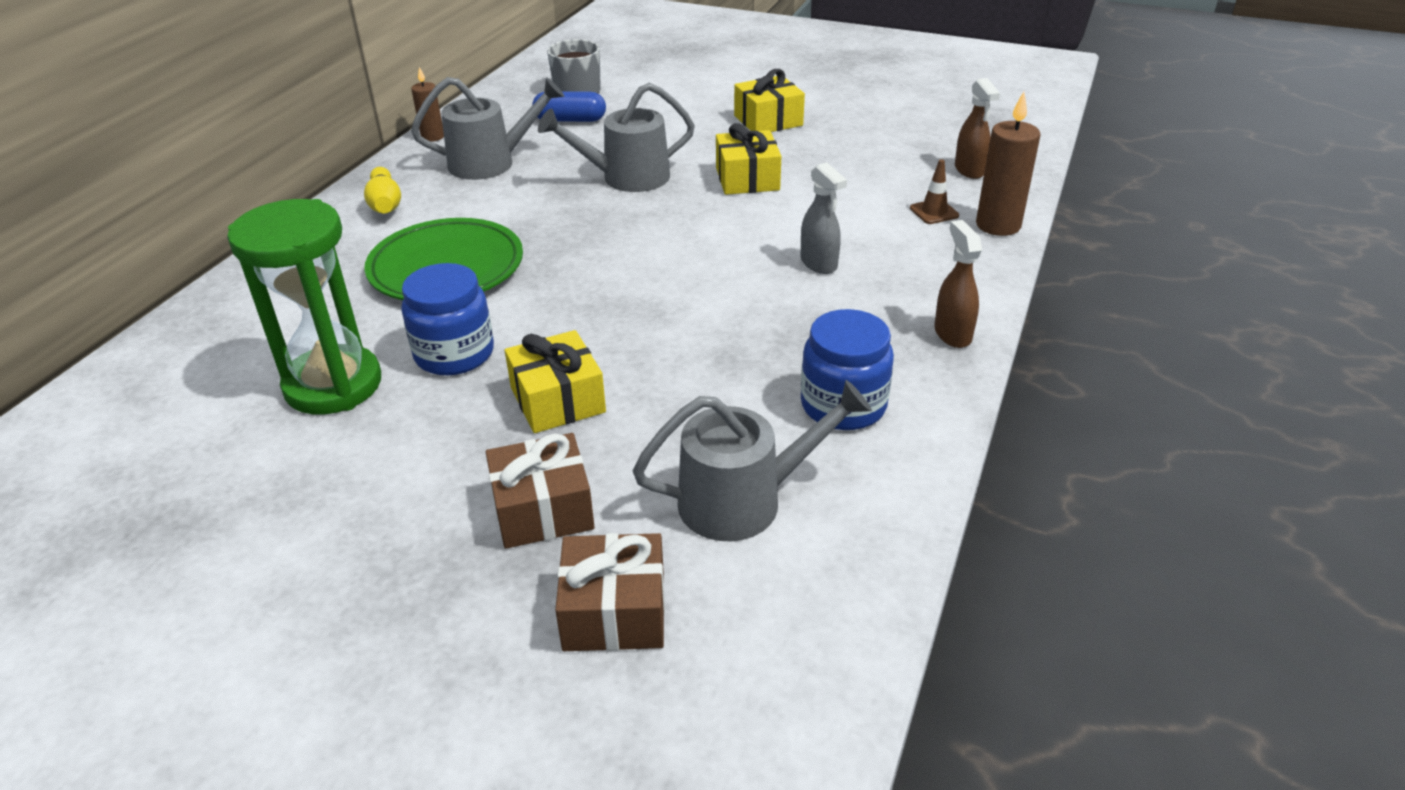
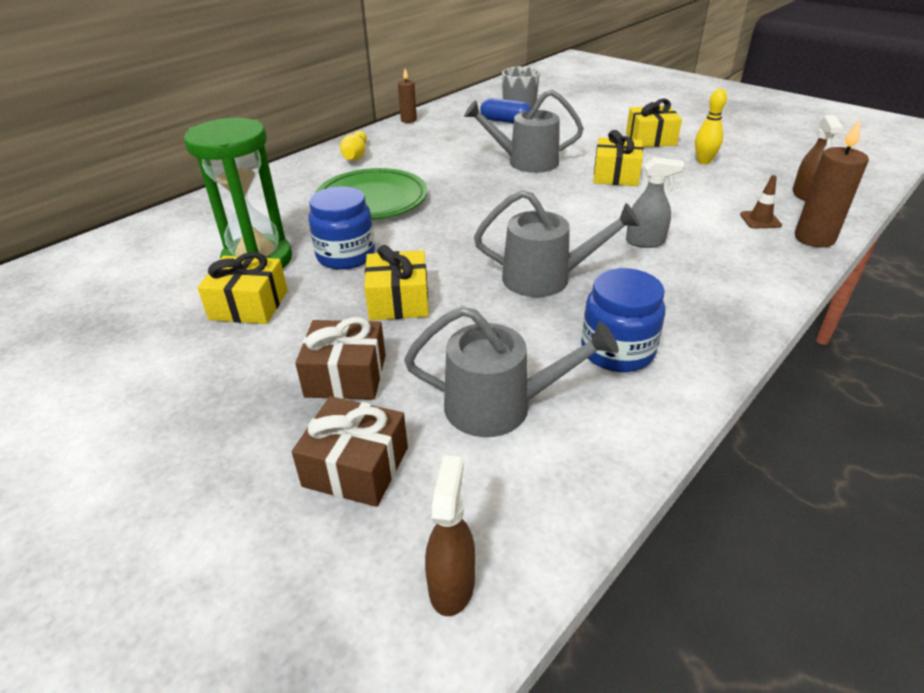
camera: 20 degrees right, 0 degrees up
grey watering can [411,77,564,180] -> grey watering can moved to [474,190,641,297]
grey spray bottle [801,162,847,274] -> grey spray bottle turned 75 degrees counterclockwise [626,157,685,248]
brown spray bottle [934,220,982,348] -> brown spray bottle moved to [425,455,476,616]
none -> yellow gift [197,252,288,324]
none -> yellow bowling pin [695,89,727,164]

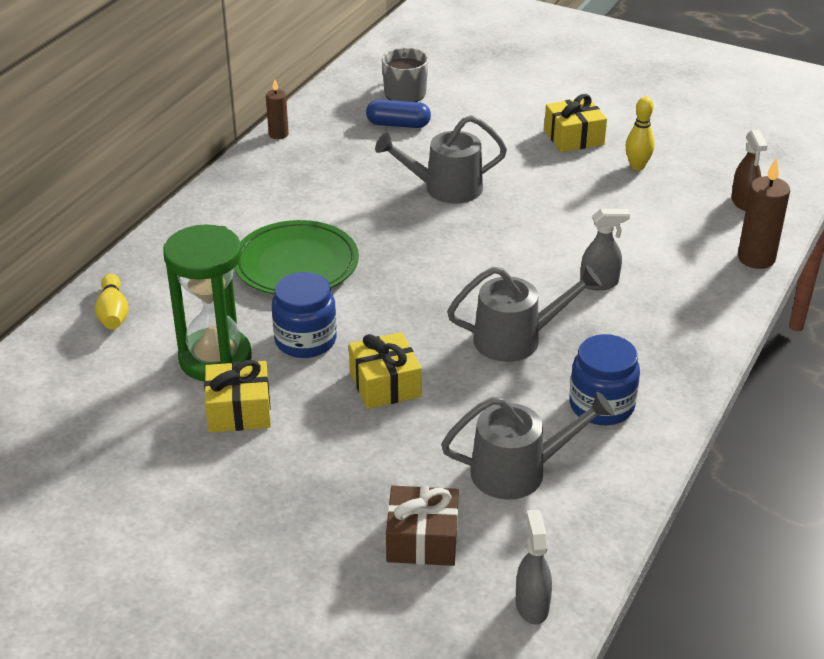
camera: 15 degrees left, 0 degrees up
brown gift [295,317,386,400] -> none
yellow bowling pin [340,131,367,161] -> yellow bowling pin moved to [95,274,129,330]
brown spray bottle [425,455,476,616] -> grey spray bottle [515,510,552,625]
yellow gift [593,130,643,186] -> none
brown traffic cone [740,175,782,229] -> none

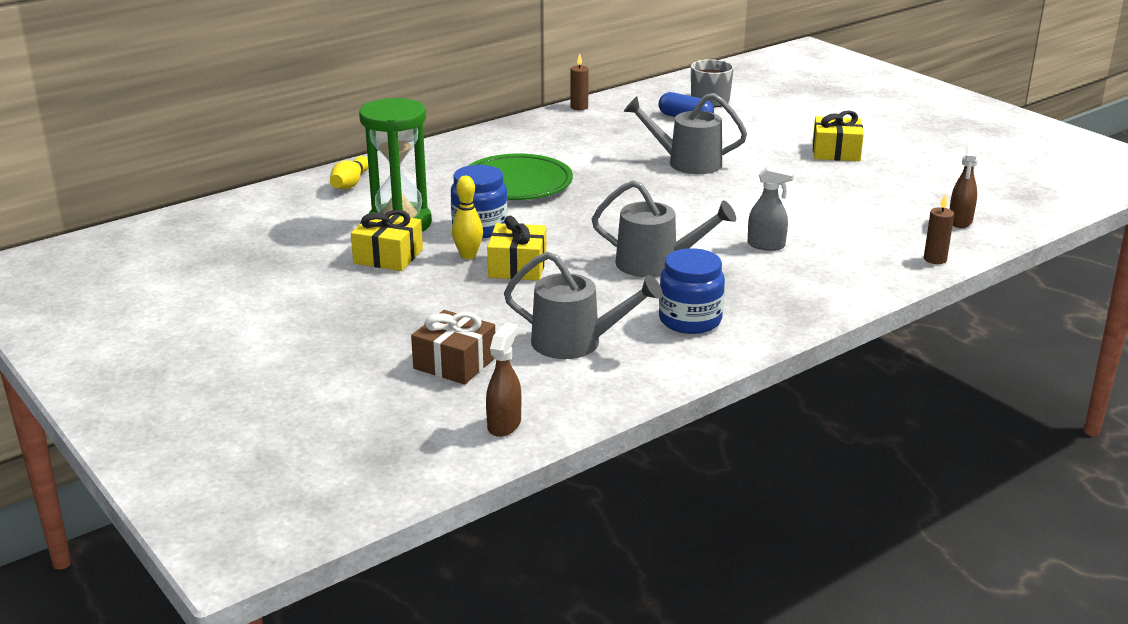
camera: 25 degrees right, 10 degrees down
grey spray bottle [515,510,552,625] -> brown spray bottle [486,323,521,437]
yellow bowling pin [626,96,655,170] -> yellow bowling pin moved to [452,176,483,259]
brown candle [738,158,790,269] -> brown candle [924,194,954,264], size x0.60

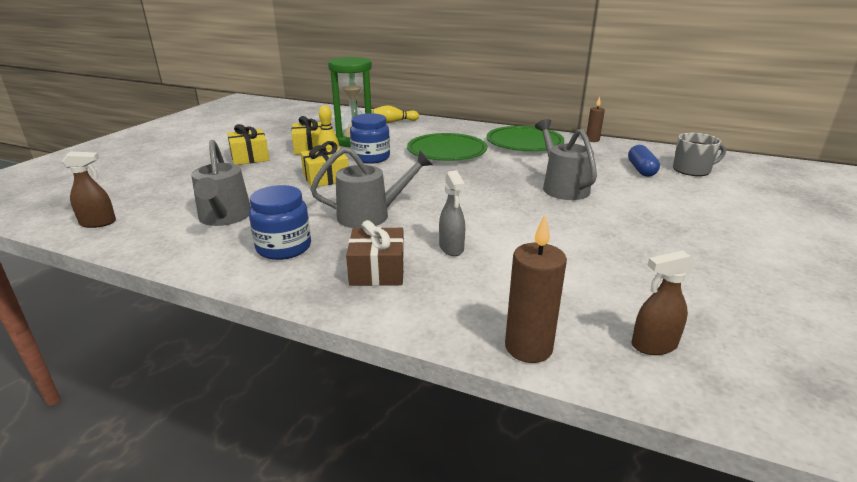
camera: 60 degrees right, 0 degrees up
brown gift [411,310,495,384] -> brown gift moved to [346,220,404,286]
grey watering can [592,180,736,277] -> grey watering can turned 90 degrees counterclockwise [310,147,433,228]
yellow gift [813,110,864,161] -> yellow gift moved to [227,124,269,165]
brown candle [924,194,954,264] -> brown candle [505,215,567,363], size x1.65
none -> green plate [486,126,564,151]

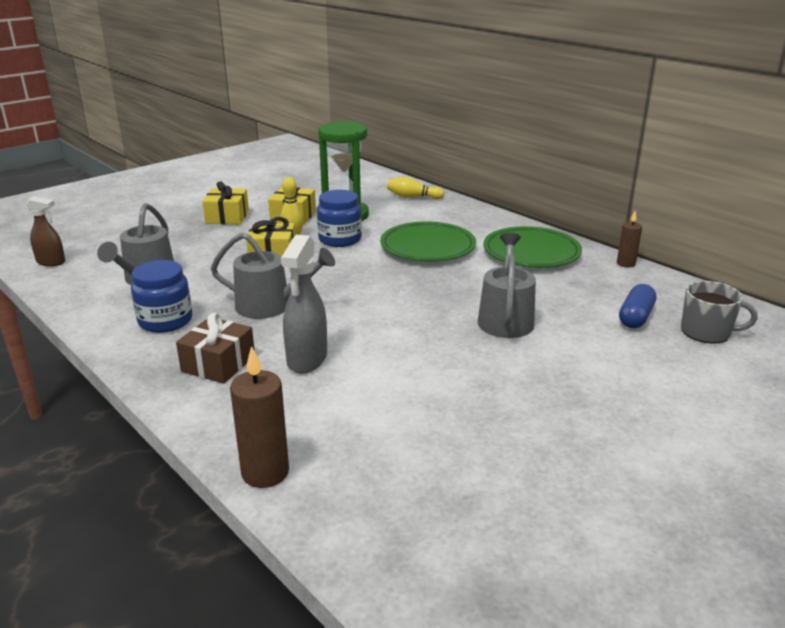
camera: 25 degrees right, 0 degrees up
grey spray bottle [439,170,465,256] -> grey spray bottle [281,235,327,373], size x1.52
brown spray bottle [632,250,697,355] -> none

